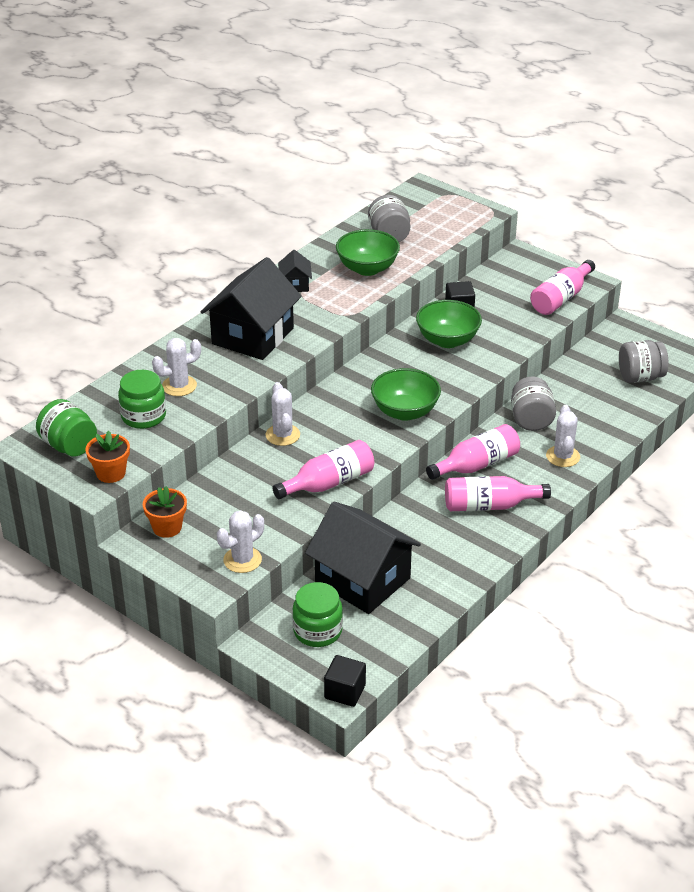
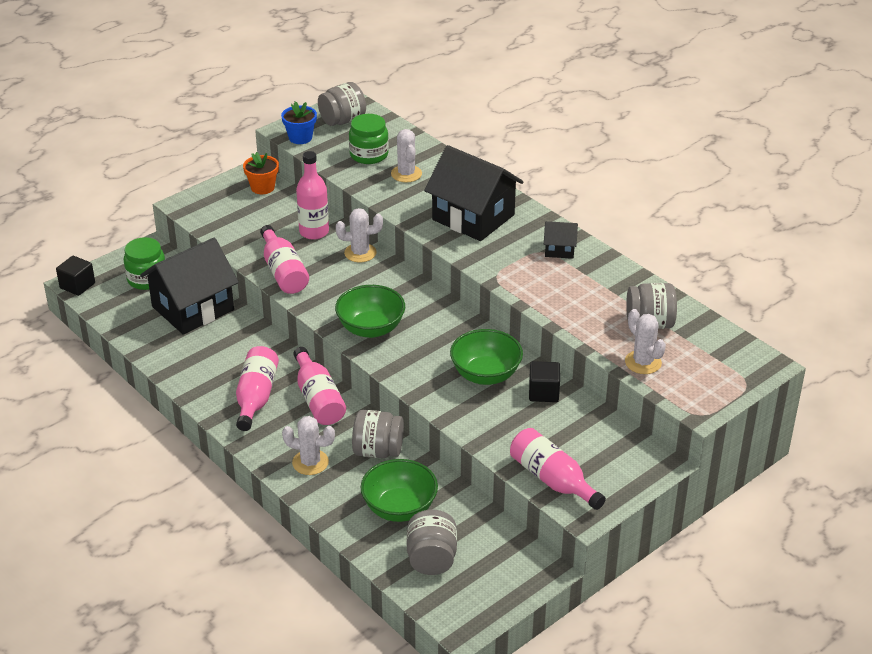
camera: 100 degrees right, 0 degrees up
green jar [36,399,97,456] -> grey jar [318,82,366,126]
orange flower pot [85,431,130,483] -> blue flower pot [281,101,317,144]
white cactus [217,510,264,573] -> white cactus moved to [625,309,666,374]
green bowl [336,229,400,276] -> green bowl moved to [361,459,438,522]
none -> pink bottle [296,151,329,240]

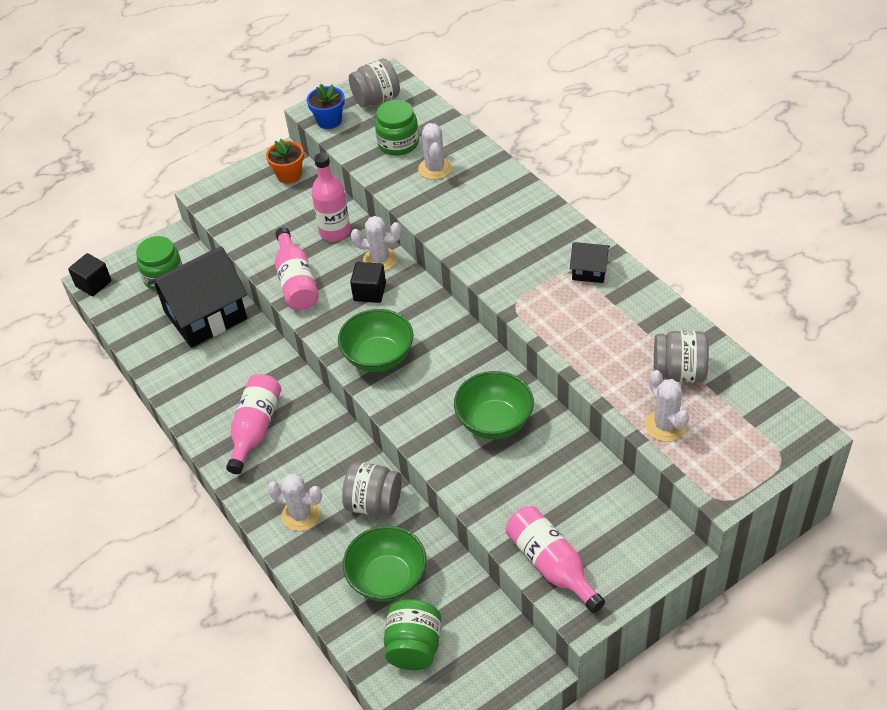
camera: 10 degrees right, 10 degrees up
pink bottle [293,347,346,425] -> none
grey jar [407,509,457,575] -> green jar [384,599,441,670]
black house [424,145,524,241] -> none
black cube [529,361,560,402] -> black cube moved to [350,262,386,303]

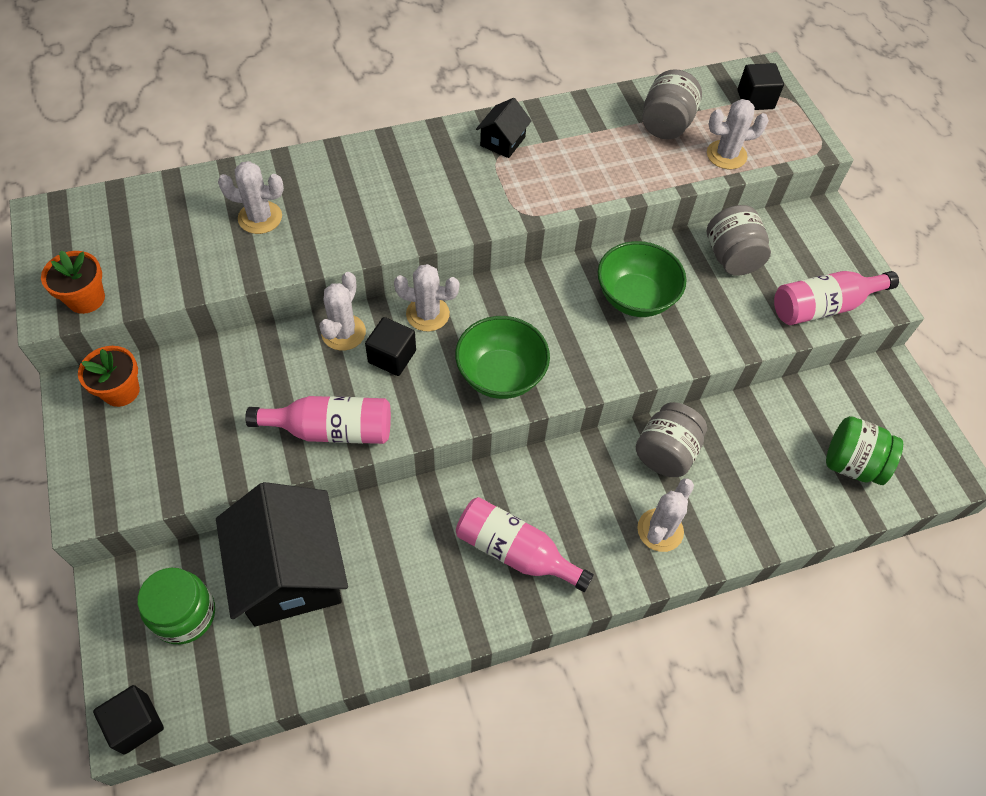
camera: 80 degrees left, 10 degrees up
blue flower pot [307,84,345,129] -> orange flower pot [41,250,105,314]
pink bottle [311,153,351,242] -> none
green bowl [343,526,427,602] -> none
grey jar [349,58,400,107] -> grey jar moved to [707,205,771,276]
green jar [375,100,419,156] -> none
none -> white cactus [394,264,459,332]
none -> black cube [737,63,784,110]

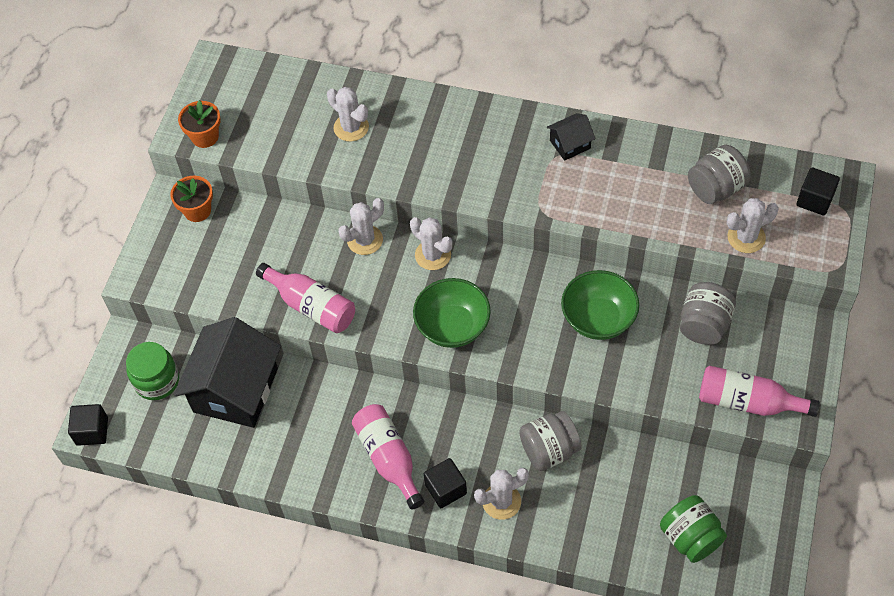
camera: 40 degrees right, 0 degrees up
black cube [365,317,416,376] -> black cube moved to [424,458,467,508]
white cactus [707,99,769,169] -> white cactus turned 45 degrees counterclockwise [727,198,779,253]

